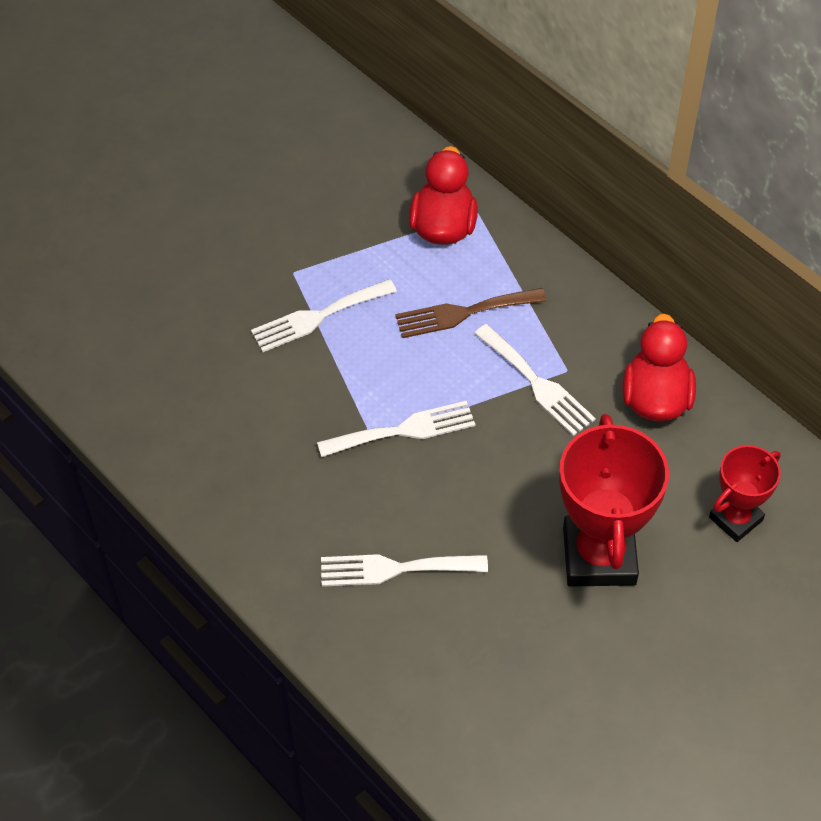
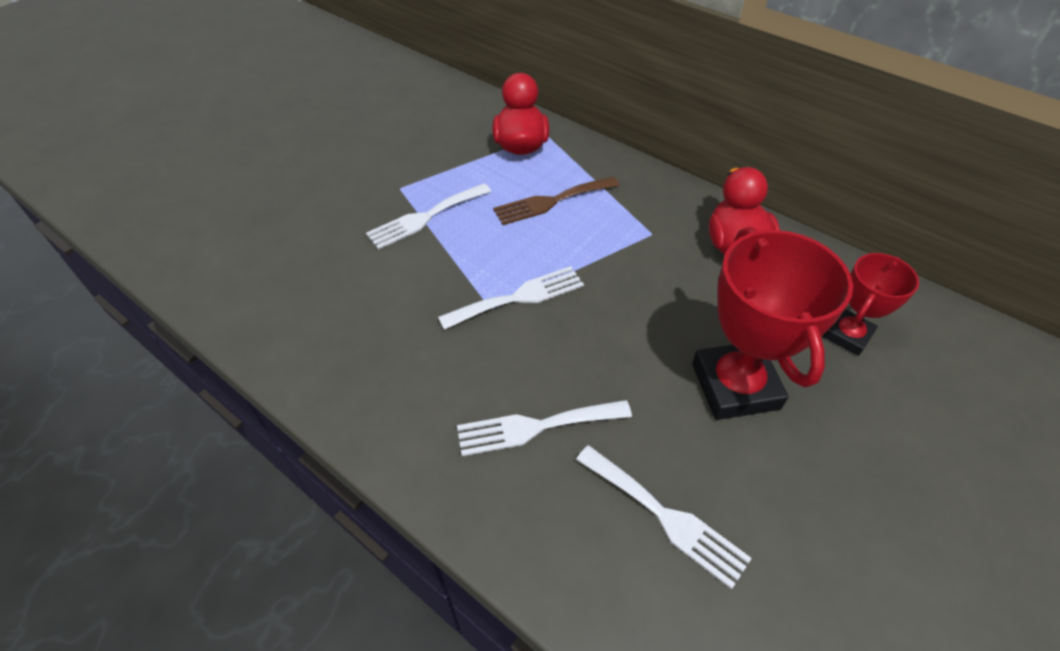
camera: 10 degrees left, 5 degrees down
white fork [474,324,596,436] -> white fork moved to [576,445,752,589]

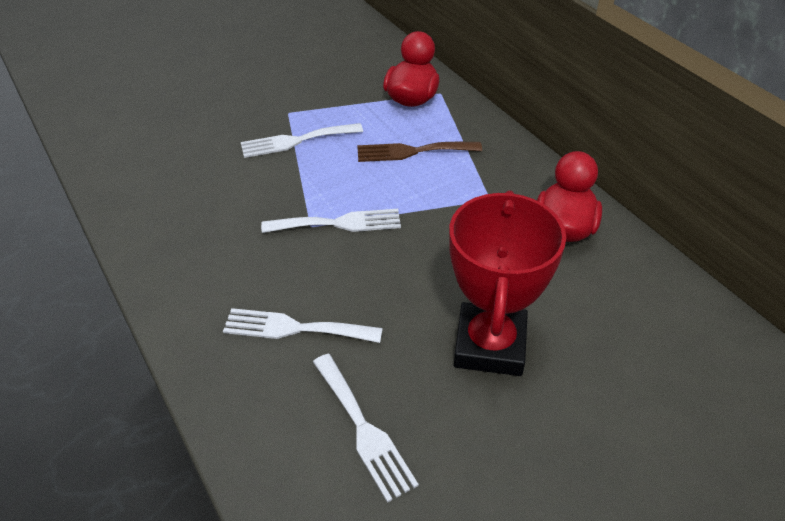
camera: 20 degrees right, 5 degrees down
red trophy [823,253,919,356] -> none

